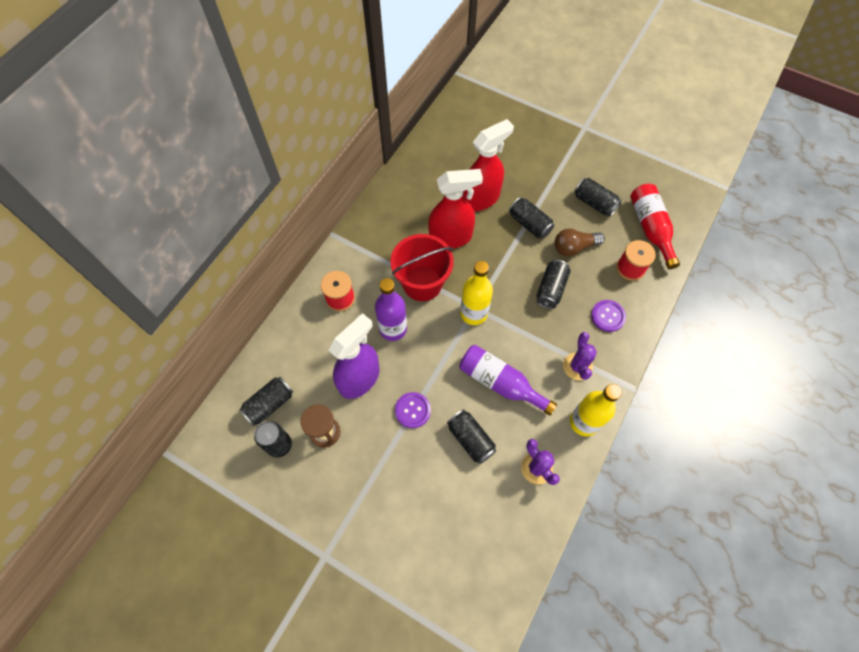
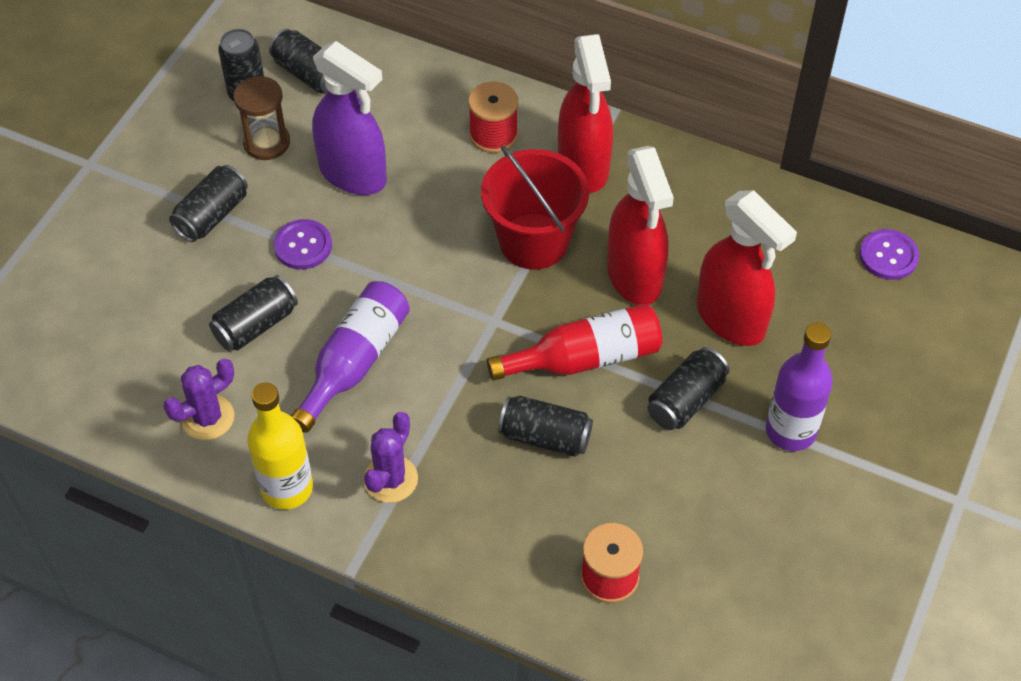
camera: 85 degrees right, 10 degrees down
purple bottle [375,278,407,341] -> purple bottle moved to [766,322,833,451]
yellow bottle [460,261,493,325] -> none
brown light bulb [555,228,605,256] -> none
purple cactus [563,332,597,381] -> purple cactus turned 60 degrees counterclockwise [364,412,418,503]
black can [574,178,622,217] -> black can moved to [169,165,248,242]
purple button [591,300,626,332] -> purple button moved to [859,229,919,280]
red bottle [630,184,680,269] -> red bottle moved to [487,304,662,381]
none -> red spray bottle [558,34,613,193]

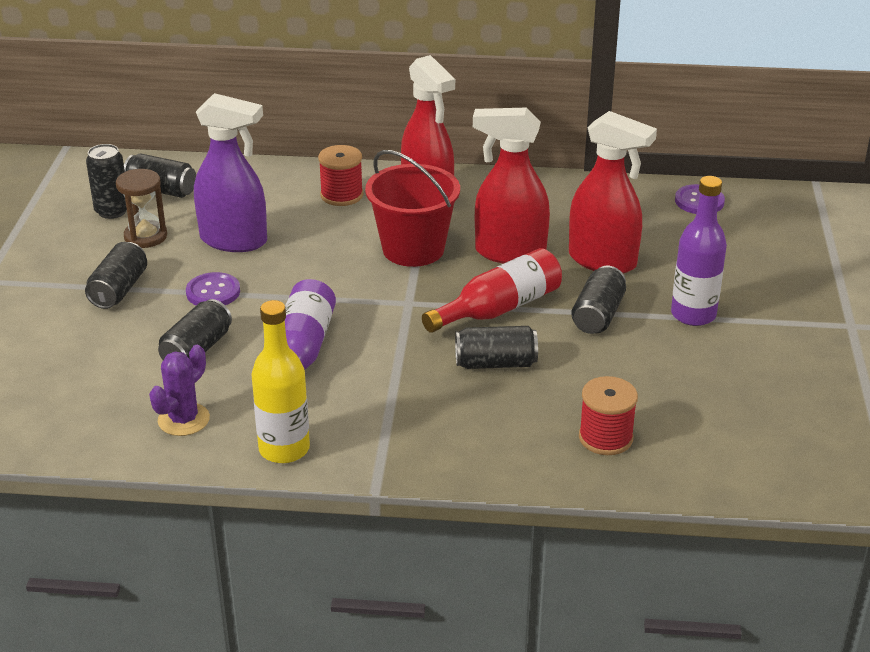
camera: 20 degrees left, 20 degrees down
purple cactus [364,412,418,503] -> none
red spray bottle [607,146,674,305] -> red spray bottle turned 135 degrees clockwise [473,107,550,264]

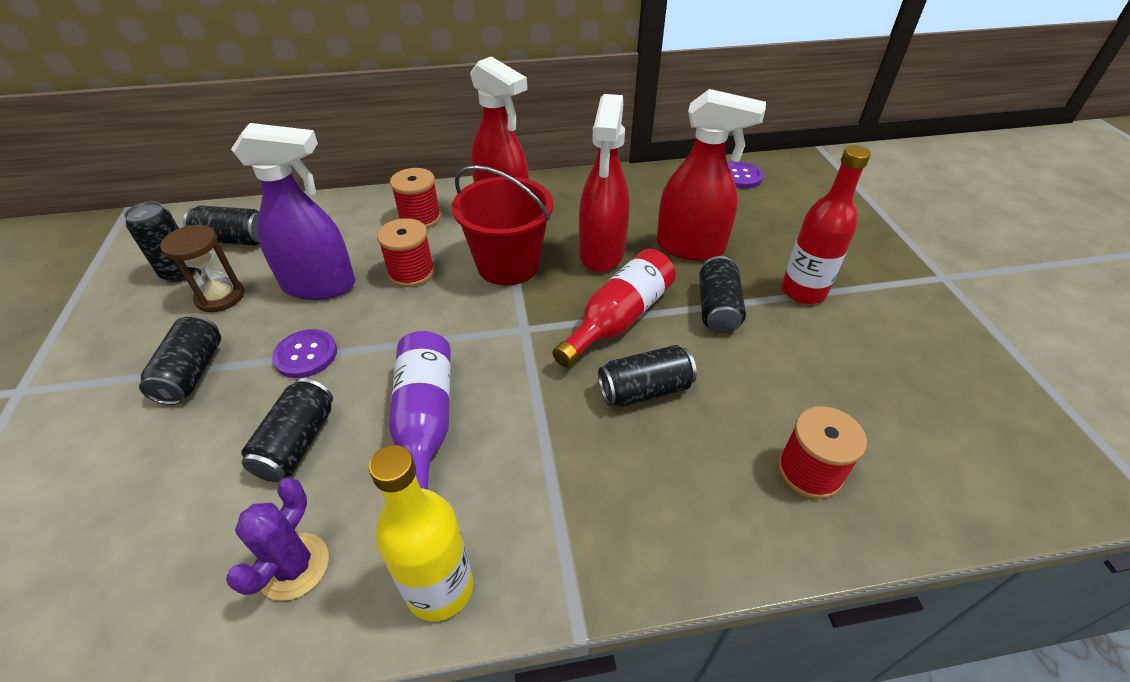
camera: 15 degrees left, 10 degrees up
red spray bottle [473,107,550,264] -> red spray bottle turned 75 degrees counterclockwise [579,94,629,272]
purple bottle [671,176,727,326] -> red bottle [782,145,871,304]
none -> red spool [377,218,435,287]

